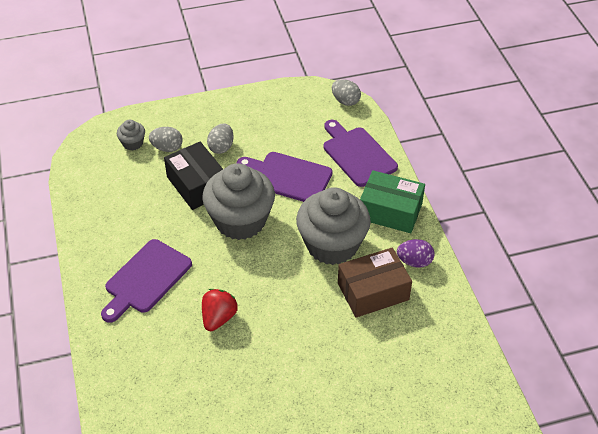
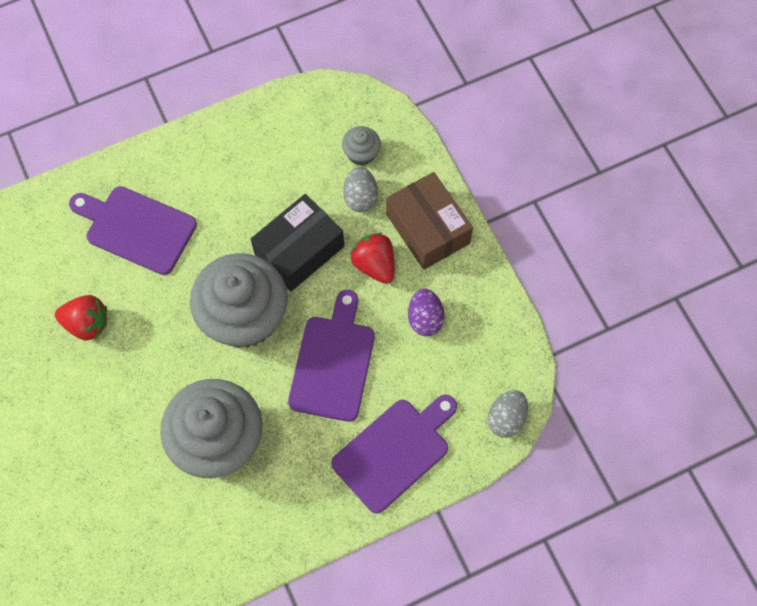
camera: 80 degrees right, 20 degrees up
grey egg [207,124,234,154] -> red strawberry [350,233,394,284]
brown box [338,248,412,318] -> brown box moved to [386,172,473,270]
green box [360,170,425,233] -> none
purple egg [397,239,434,268] -> purple egg moved to [408,288,444,336]

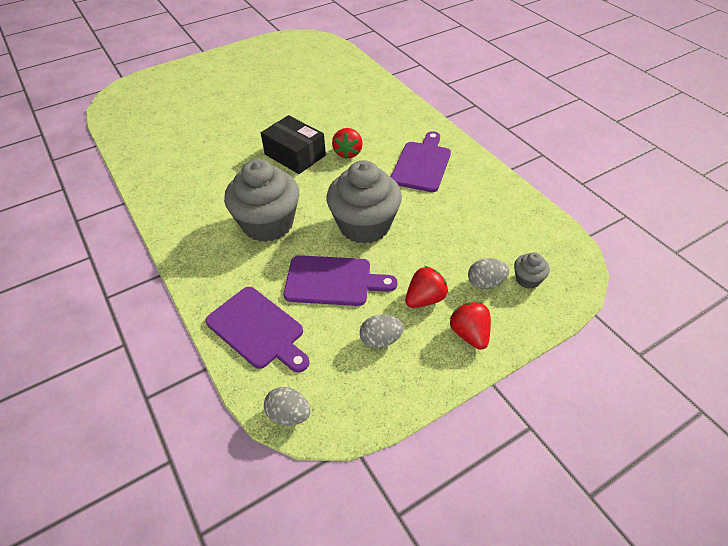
camera: 85 degrees right, 20 degrees down
black box [251,194,344,291] -> black box moved to [261,115,326,174]
brown box [386,172,473,270] -> red strawberry [450,302,491,350]
purple egg [408,288,444,336] -> grey egg [360,315,404,348]

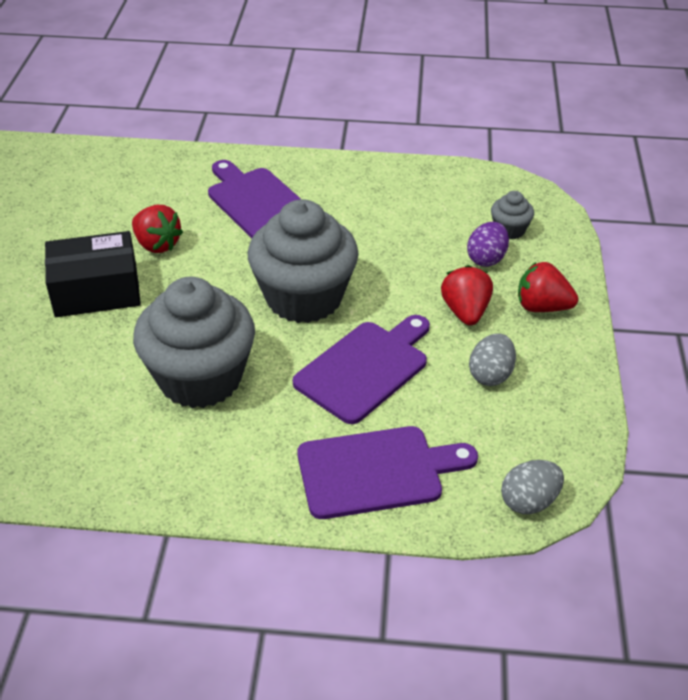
camera: 55 degrees left, 5 degrees down
grey egg [468,258,509,289] -> purple egg [467,222,509,267]

